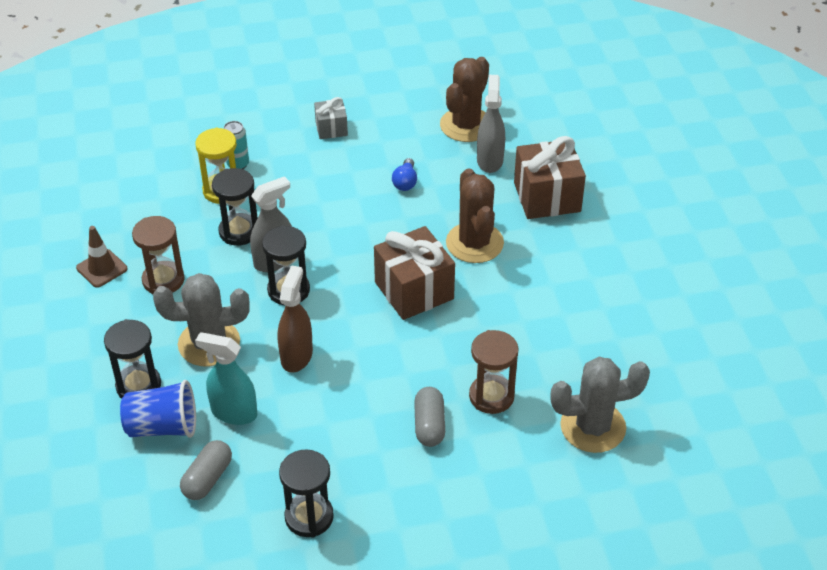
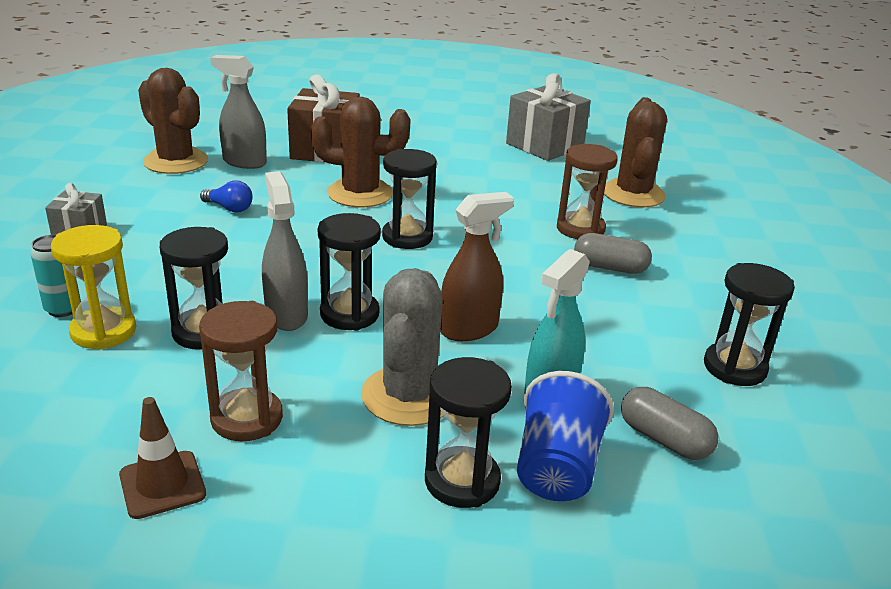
camera: 75 degrees left, 15 degrees down
brown spray bottle [278,265,313,373] -> brown spray bottle turned 120 degrees clockwise [440,192,514,341]
brown gift [374,226,455,320] -> black hourglass [382,149,437,249]
grey cactus [550,357,650,453] -> brown cactus [604,97,667,207]
none -> grey gift [506,73,591,161]

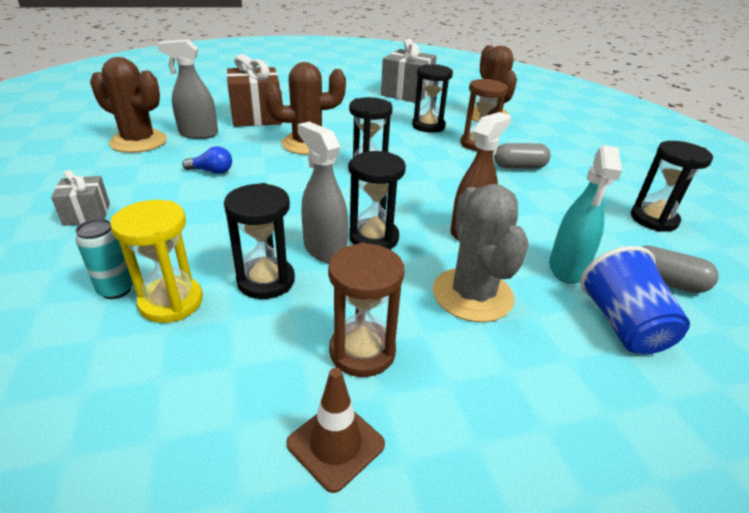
camera: 20 degrees left, 5 degrees up
black hourglass [425,357,512,508] -> black hourglass moved to [412,64,453,133]

